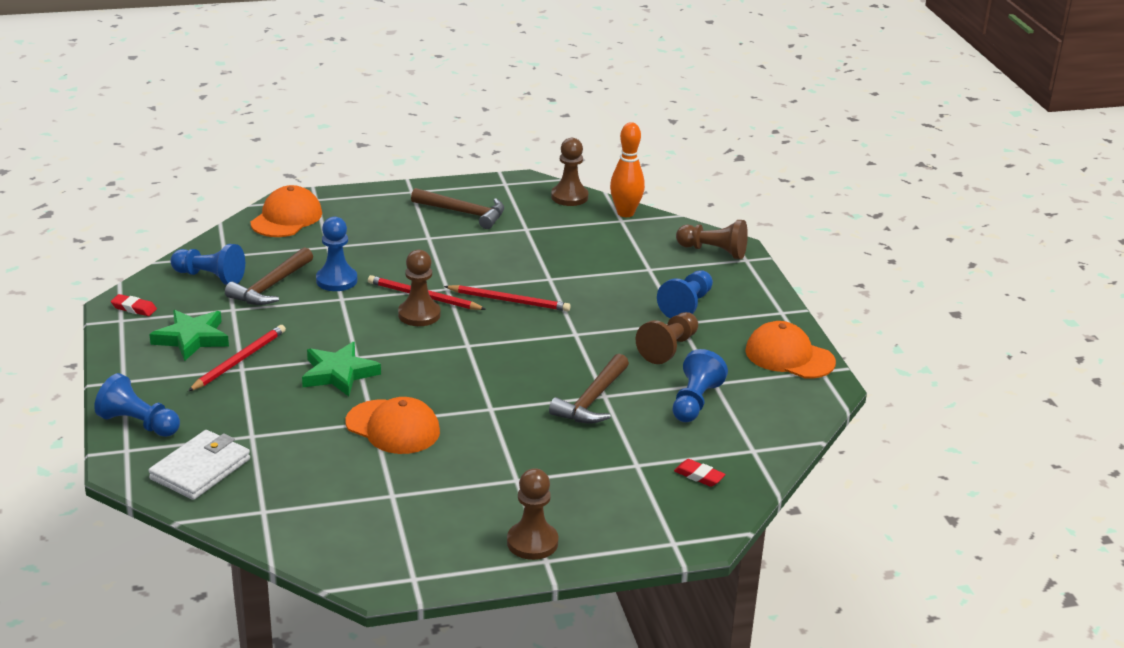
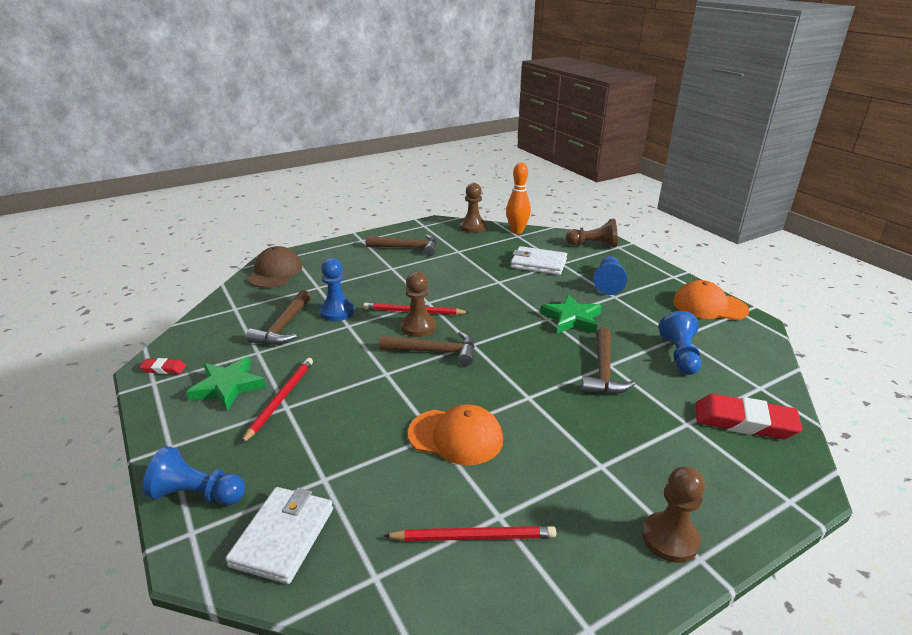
camera: 15 degrees left, 0 degrees up
blue pawn [171,244,245,285] -> none
orange cap [251,185,322,237] -> brown cap [248,246,302,288]
green star [302,342,381,396] -> green star moved to [540,294,602,333]
red pencil [444,285,571,312] -> red pencil moved to [383,526,556,541]
brown pawn [636,312,698,364] -> none
red eraser [674,459,726,487] -> red eraser [696,394,802,439], size x2.05
none -> brown hammer [379,331,474,366]
none -> white wallet [511,246,567,275]

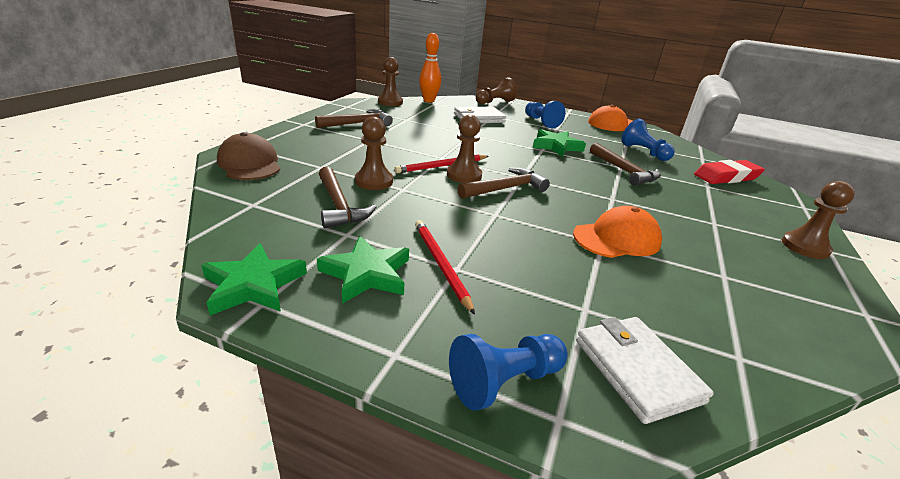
camera: 40 degrees left, 0 degrees up
red eraser [140,358,186,374] -> green star [201,243,307,315]
blue pawn [319,258,354,321] -> brown pawn [355,117,393,190]
red pencil [383,526,556,541] -> none

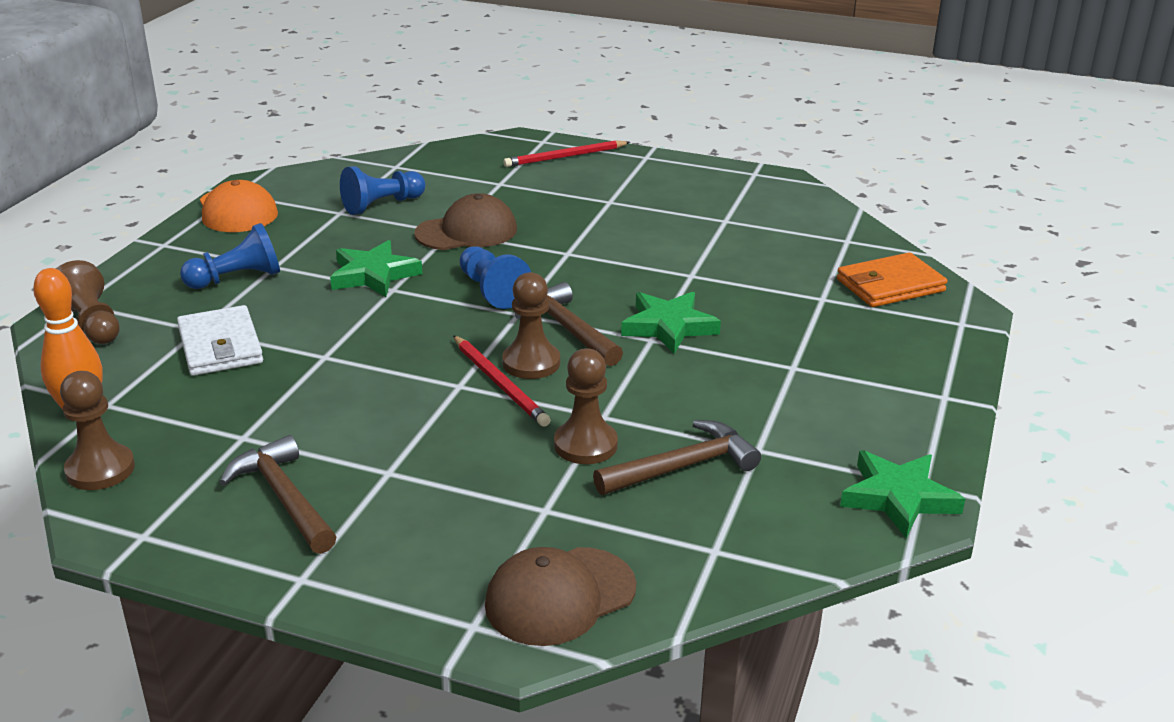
camera: 90 degrees left, 0 degrees up
green star [317,236,409,304] -> green star moved to [621,292,721,354]
red pencil [415,220,475,315] -> red pencil moved to [503,140,630,167]
blue pawn [449,334,568,411] -> blue pawn moved to [459,246,531,309]
orange cap [573,206,662,258] -> none
white wallet [576,317,714,424] -> orange wallet [837,252,947,307]
brown hammer [590,143,661,186] -> brown cap [414,193,517,250]
red eraser [694,160,765,184] -> none
brown pawn [782,181,855,259] -> none

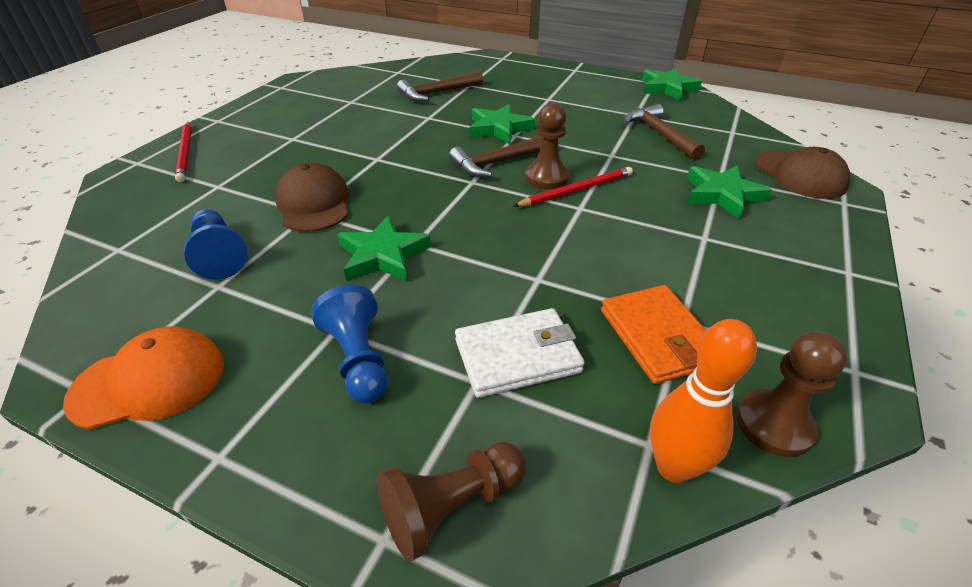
camera: 85 degrees left, 10 degrees up
brown hammer [220,435,336,554] -> brown hammer moved to [397,71,483,102]
blue pawn [459,246,531,309] -> none
brown pawn [554,348,618,464] -> none
orange wallet [837,252,947,307] -> orange wallet moved to [601,285,707,384]
none -> green star [687,166,772,219]

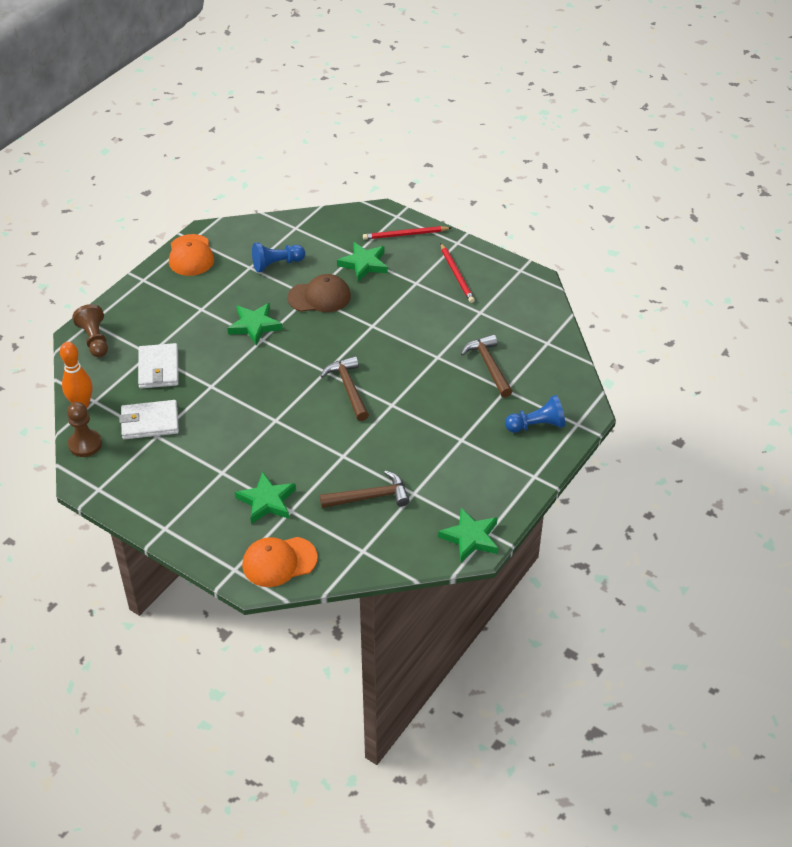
camera: 100 degrees right, 5 degrees up
blue pawn [311,285,387,403] -> blue pawn moved to [505,395,565,433]
green star [469,104,535,144] -> green star moved to [337,242,388,282]
red pencil [514,167,633,207] -> red pencil moved to [441,243,475,303]
brown pawn [525,103,569,189] -> none
orange wallet [601,285,707,384] -> white wallet [119,400,179,439]
brown cap [755,147,850,199] -> orange cap [242,537,318,587]

